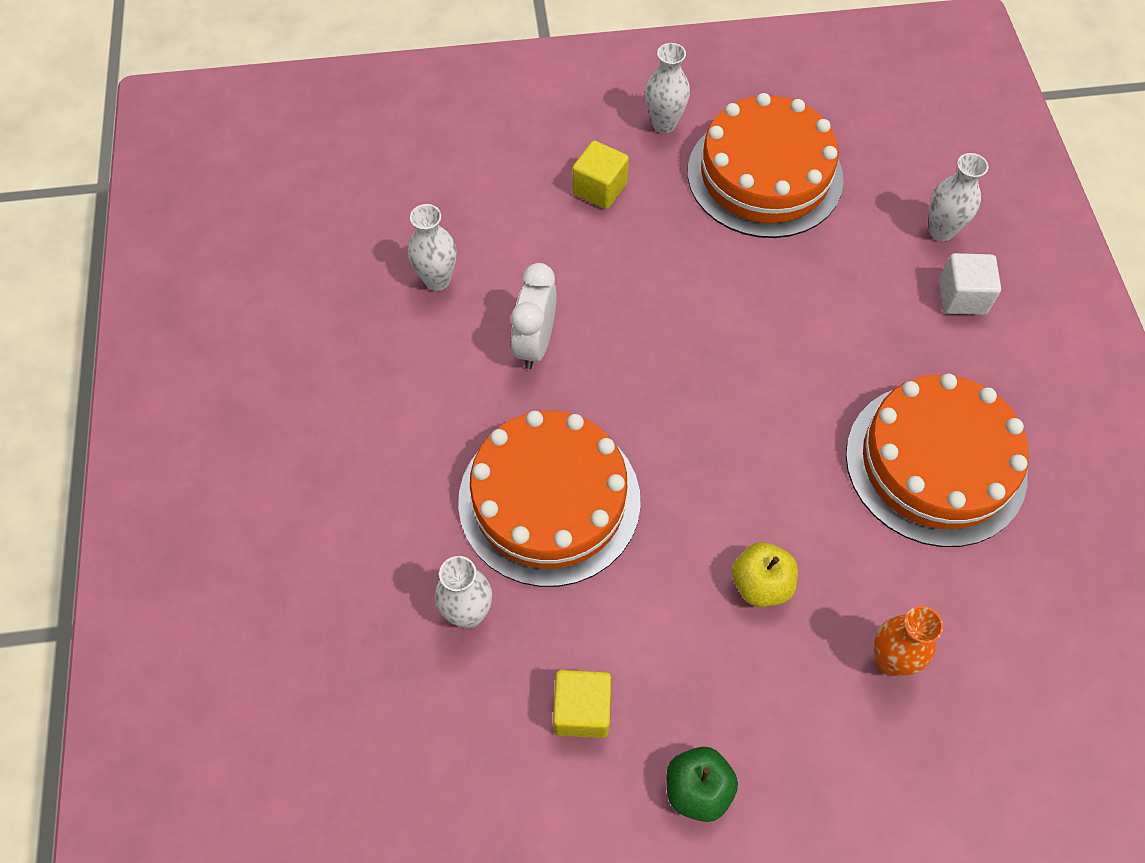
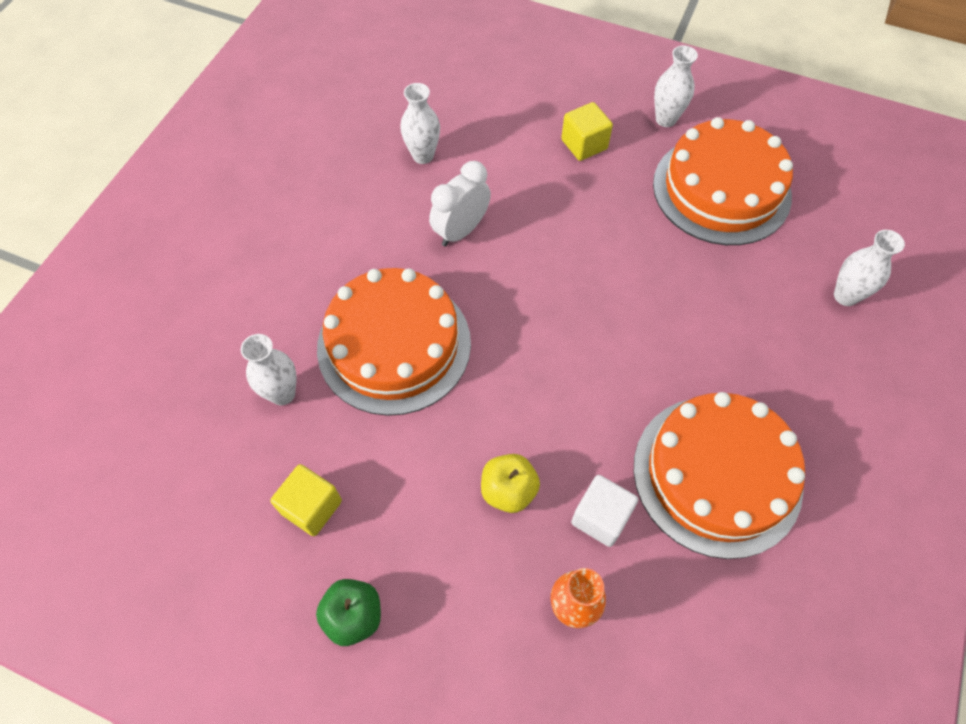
camera: 30 degrees right, 0 degrees up
white cube [939,253,1001,315] -> white cube moved to [571,475,638,547]

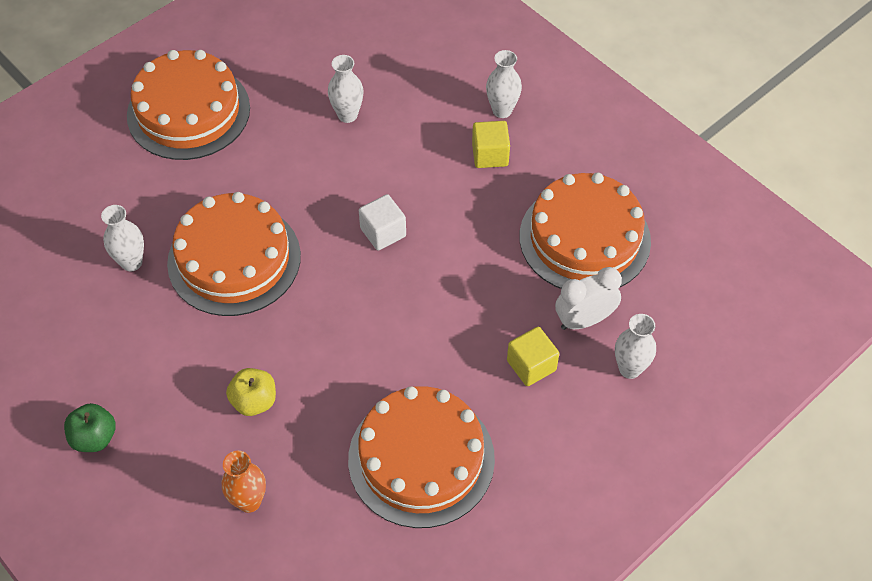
camera: 25 degrees right, 5 degrees down
yellow cube [270,464,342,536] -> yellow cube moved to [507,327,559,386]
white clock [429,161,491,246] -> white clock moved to [555,267,622,330]
white cube [571,475,638,547] -> white cube moved to [359,194,406,251]
white vase [654,45,698,127] -> white vase moved to [486,50,522,118]
none -> orange cake [127,50,250,160]

